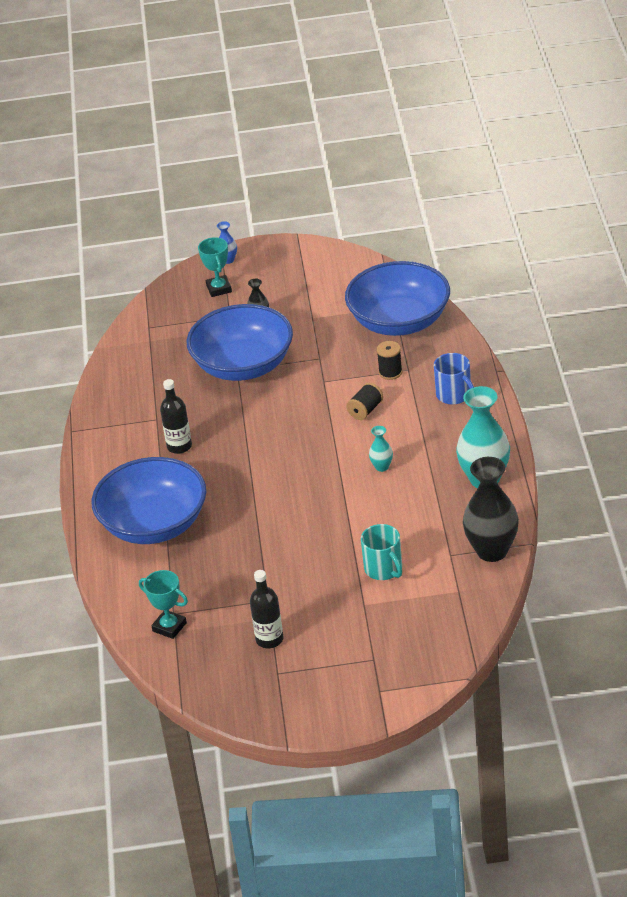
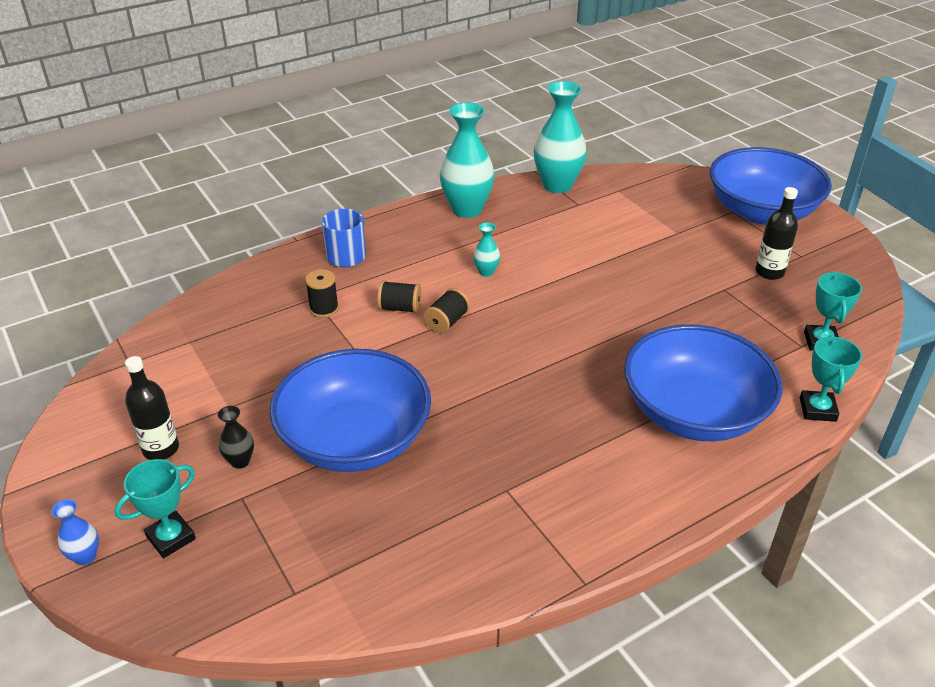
camera: 120 degrees left, 0 degrees up
black bottle [160,379,192,454] -> black bottle moved to [125,356,179,460]
blue bowl [345,261,450,336] -> blue bowl moved to [710,147,832,225]
turquoise mug [361,524,402,580] -> none
black vase [463,457,519,562] -> turquoise vase [534,81,587,193]
none -> black spool [424,288,470,334]
none -> turquoise trophy [800,335,862,422]

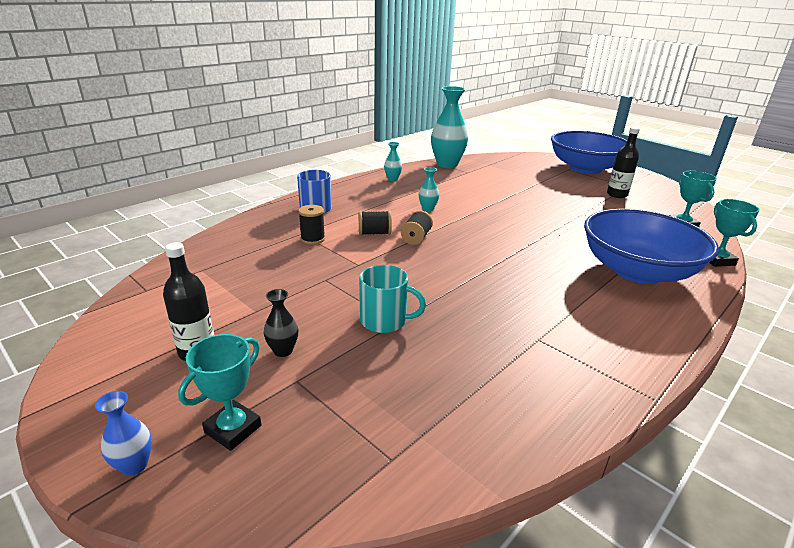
camera: 15 degrees left, 10 degrees down
blue bowl [270,349,431,472] -> turquoise mug [359,265,426,333]
turquoise vase [440,102,495,218] -> turquoise vase [384,142,402,181], size x0.46

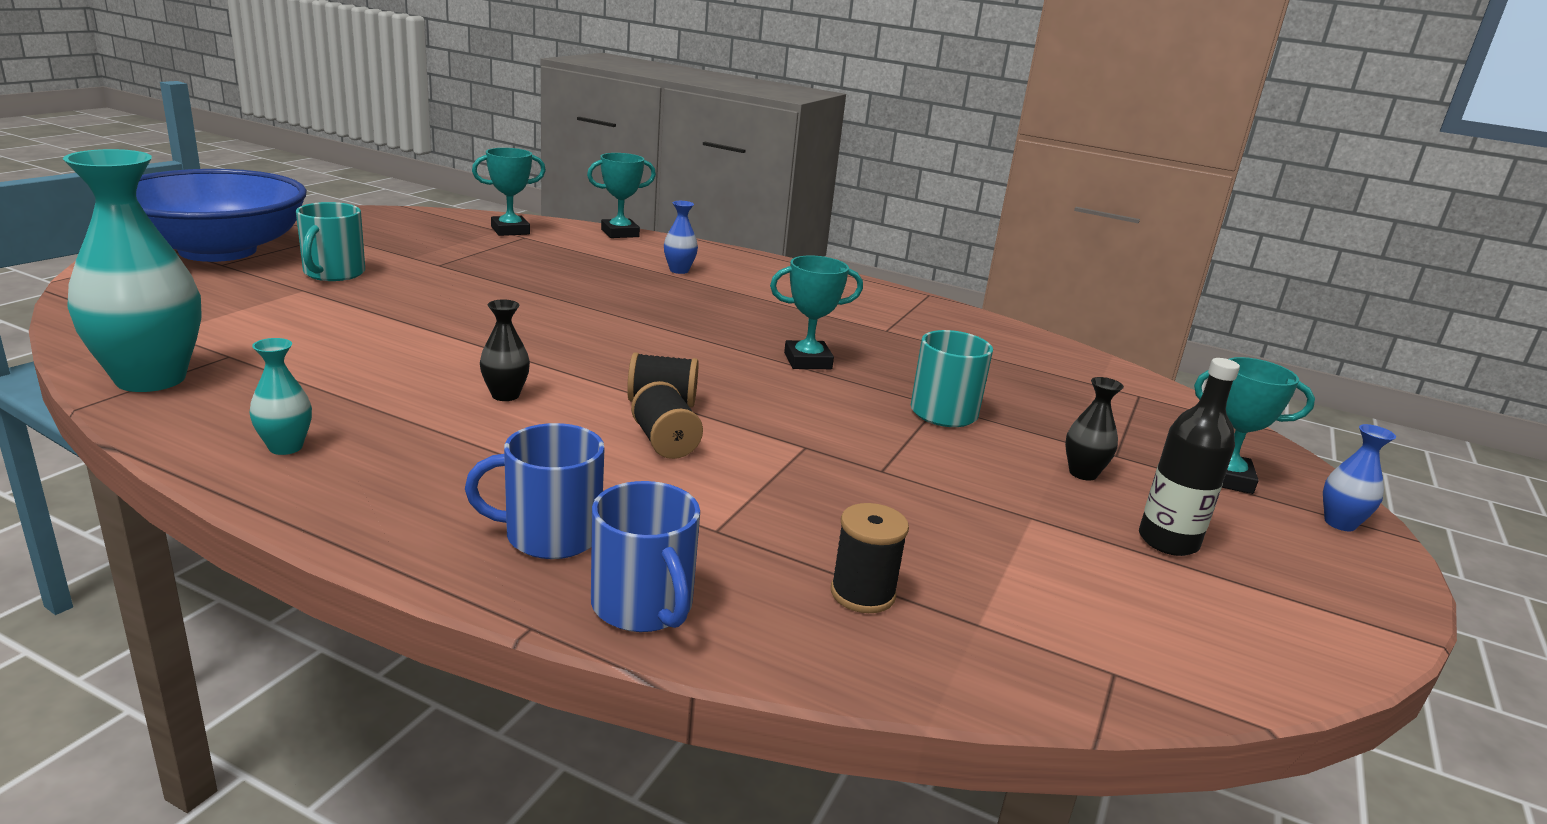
camera: 110 degrees left, 5 degrees down
black spool [298,205,325,244] -> black spool moved to [831,503,909,613]
turquoise vase [419,167,439,211] -> black vase [480,300,530,401]
blue bowl [584,209,719,284] -> blue vase [664,201,698,274]
black bottle [607,127,640,198] -> none
none -> turquoise mug [296,202,365,281]
none -> blue mug [591,481,700,632]
none -> turquoise trophy [770,256,863,369]

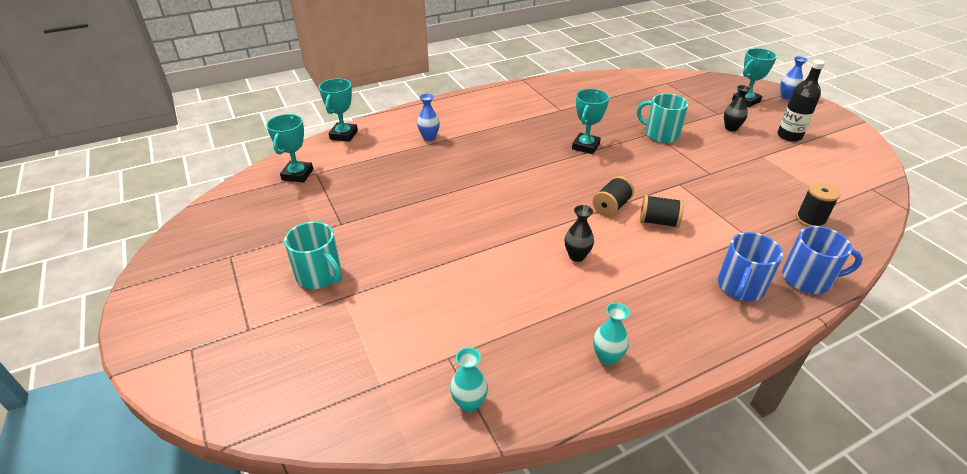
camera: 50 degrees left, 15 degrees up
turquoise vase [63,149,202,392] -> turquoise vase [450,347,488,412], size x0.46
blue bowl [136,169,307,262] -> none

